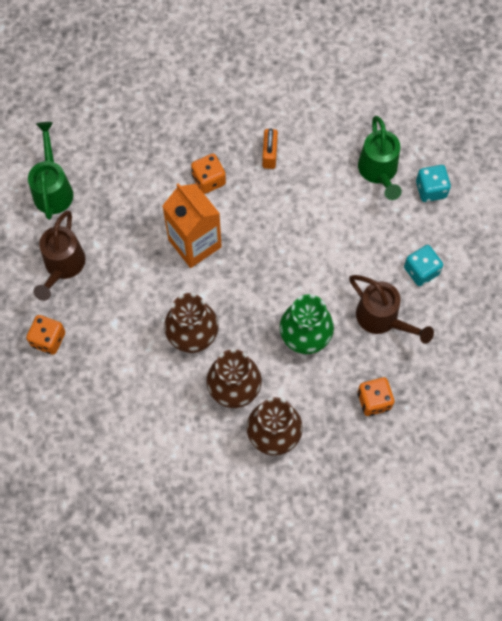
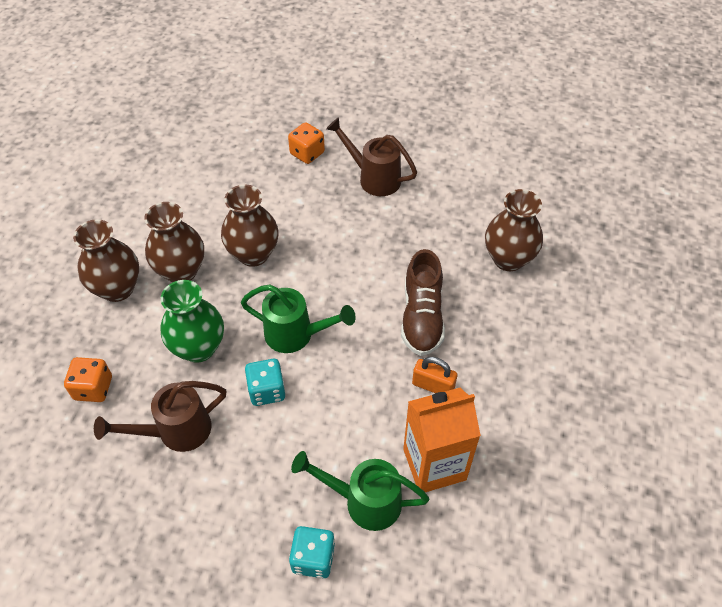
camera: 110 degrees right, 15 degrees down
green watering can [28,122,73,220] -> green watering can moved to [241,285,356,353]
orange carton [162,183,222,268] -> orange carton moved to [403,388,481,492]
orange dice [191,154,226,194] -> brown shoe [401,249,445,356]
turquoise dice [404,245,443,286] -> turquoise dice moved to [245,359,286,406]
none -> brown vase [485,189,543,271]

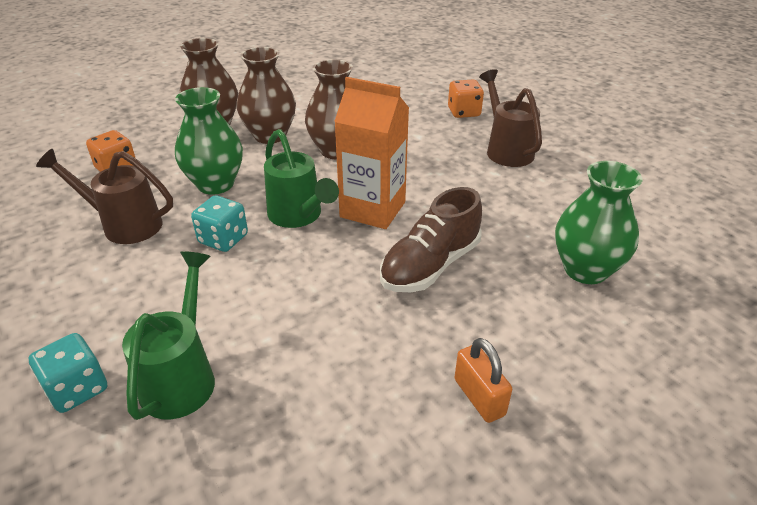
camera: 40 degrees right, 15 degrees down
green watering can [291,451,430,531] -> green watering can turned 45 degrees clockwise [122,251,215,420]
orange carton [403,388,481,492] -> orange carton moved to [334,77,409,229]
orange padlock [412,357,457,393] -> orange padlock moved to [455,338,512,423]
brown vase [485,189,543,271] -> green vase [555,161,642,284]

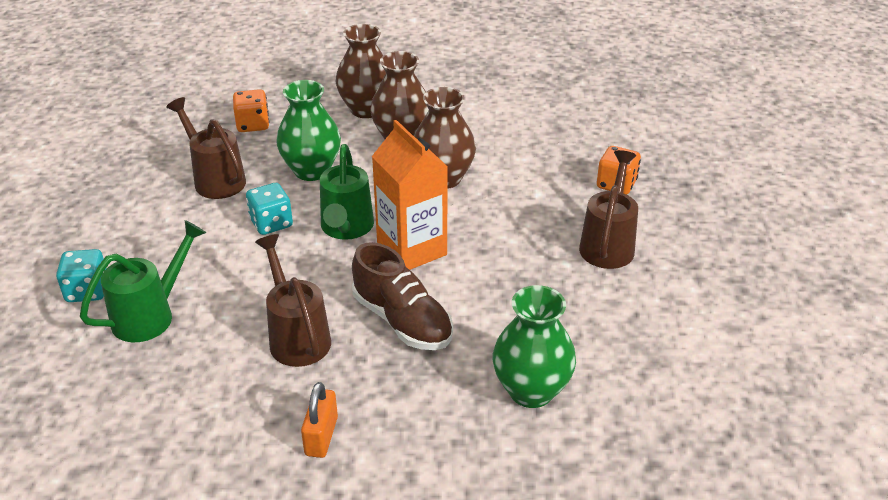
camera: 35 degrees right, 0 degrees up
brown shoe [380,187,482,292] -> brown shoe turned 120 degrees counterclockwise [352,242,453,350]
none -> brown watering can [255,234,331,367]

